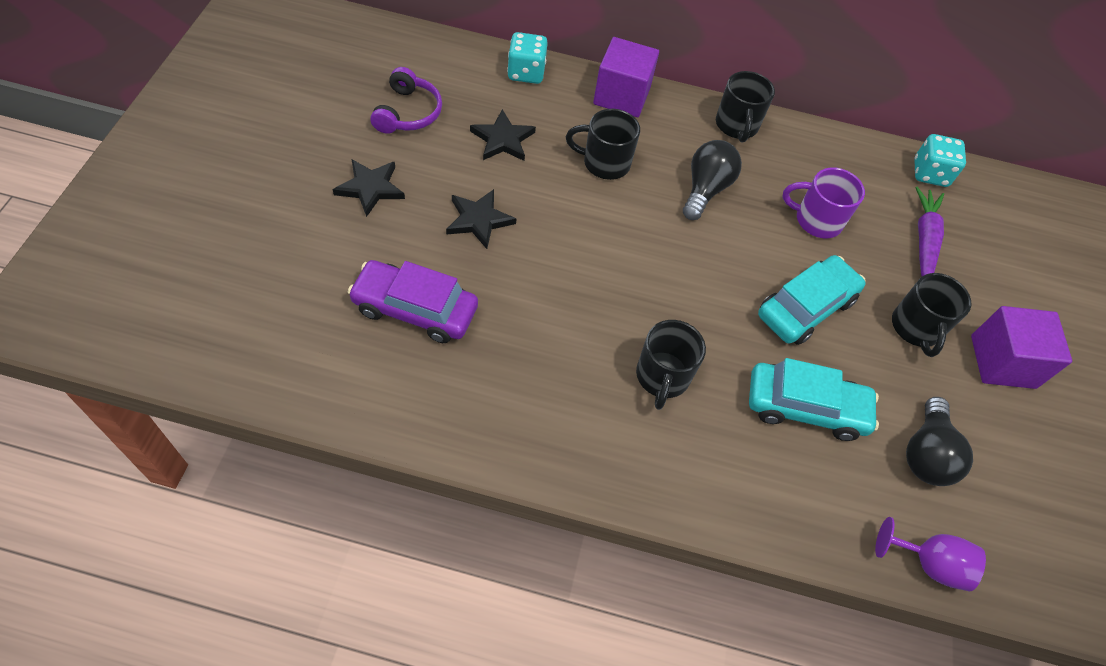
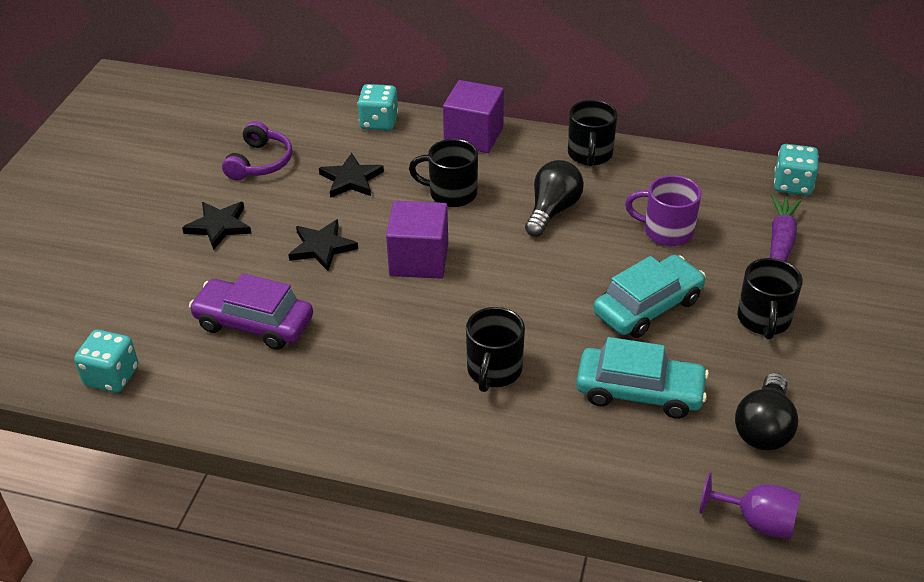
camera: 10 degrees right, 15 degrees down
purple cube [971,306,1072,389] -> purple cube moved to [386,201,448,279]
none -> turquoise dice [74,330,138,393]

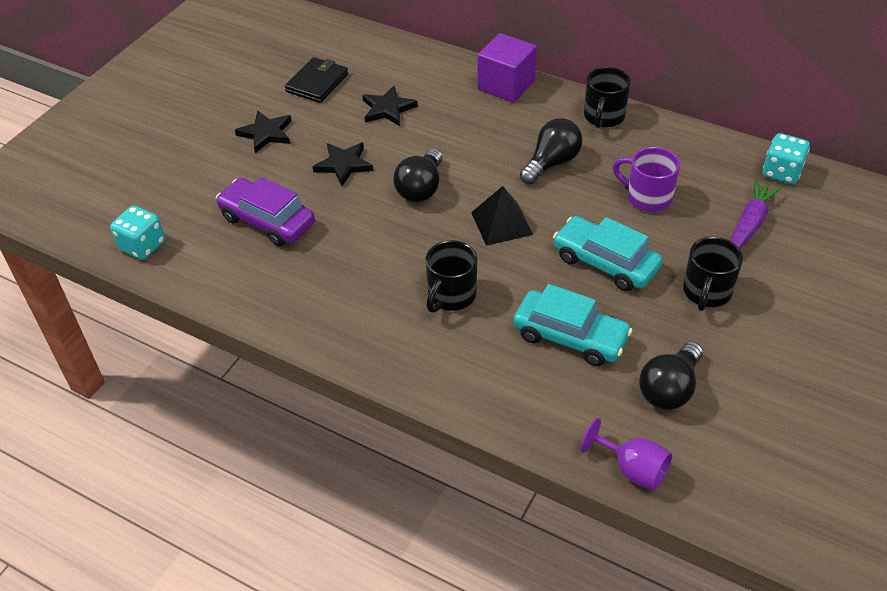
camera: 15 degrees right, 5 degrees up
purple headphones [222,121,292,181] -> black wallet [285,57,348,103]
turquoise dice [358,84,398,131] -> none
purple cube [386,201,448,279] -> black light bulb [393,148,443,202]
black mug [409,139,478,207] -> none
turquoise car [593,255,706,338] -> turquoise car turned 120 degrees counterclockwise [553,216,663,291]
none -> black pyramid [471,186,533,246]

